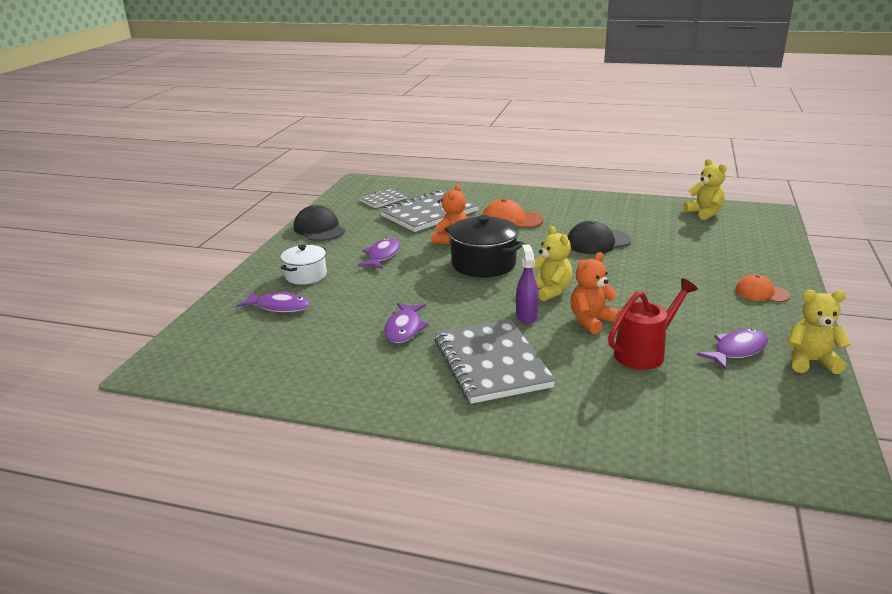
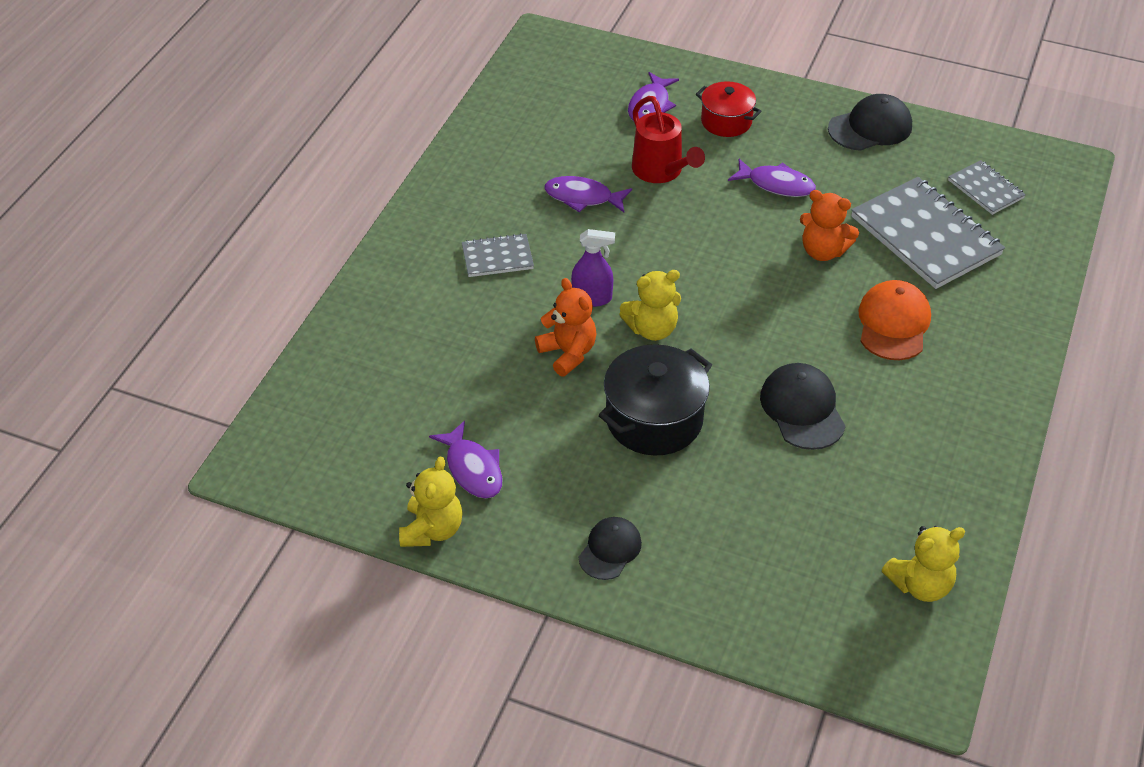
camera: 95 degrees right, 20 degrees up
white pot [281,245,327,285] -> red pot [696,81,762,137]
grey notebook [435,319,556,404] -> grey notebook [462,233,534,277], size x0.51
black pot [445,215,525,277] -> black pot moved to [599,344,712,456]
red watering can [608,278,698,370] -> red watering can moved to [632,96,705,183]
orange cap [735,274,790,302] -> black cap [579,517,642,580]

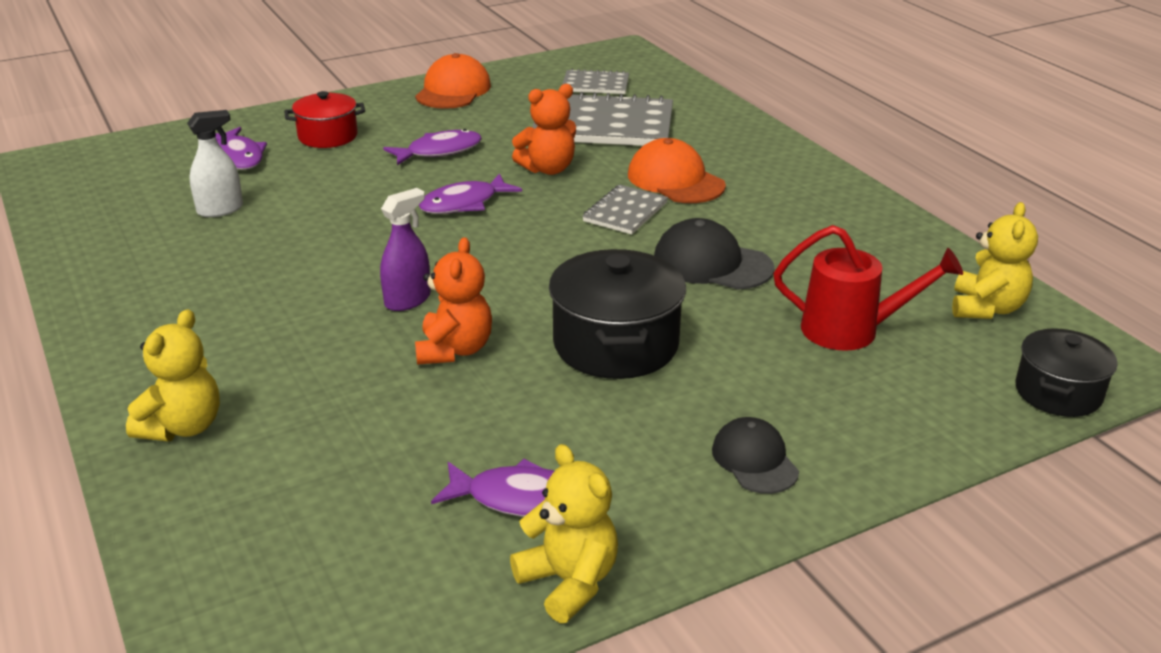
camera: 50 degrees left, 15 degrees down
grey notebook [462,233,534,277] -> grey notebook moved to [582,185,668,234]
orange teddy bear [535,278,597,376] -> orange teddy bear turned 90 degrees clockwise [415,237,492,365]
purple fish [544,176,632,212] -> purple fish moved to [419,173,522,214]
yellow teddy bear [619,270,681,341] -> yellow teddy bear moved to [126,309,220,441]
red watering can [632,96,705,183] -> red watering can moved to [774,225,963,351]
black cap [828,94,912,151] -> orange cap [415,53,491,109]
none -> white spray bottle [187,110,243,217]
none -> black pot [1015,328,1117,417]

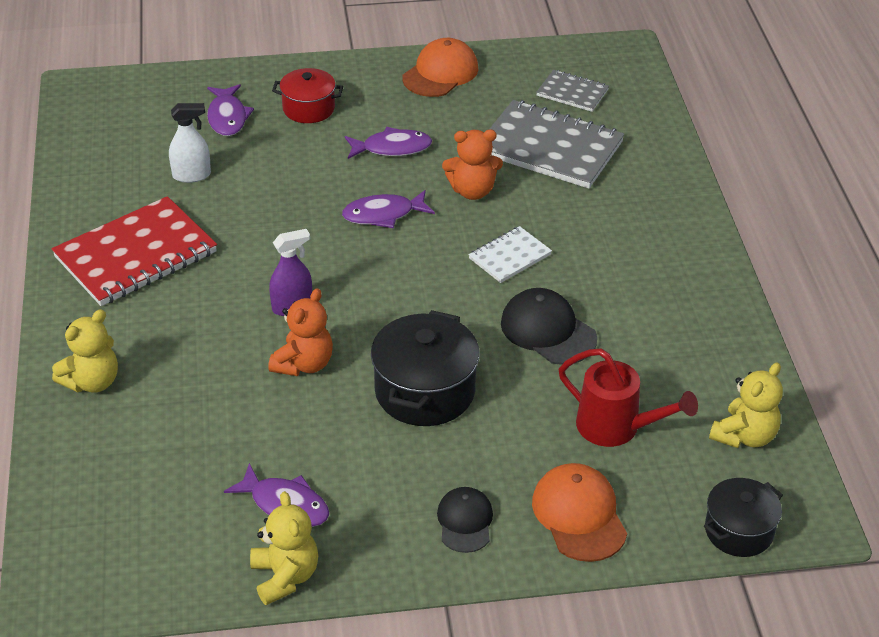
camera: 20 degrees right, 10 degrees up
grey notebook [582,185,668,234] -> white notebook [469,226,552,283]
orange cap [628,138,726,203] -> orange cap moved to [532,463,627,562]
none -> red notebook [52,196,217,306]

